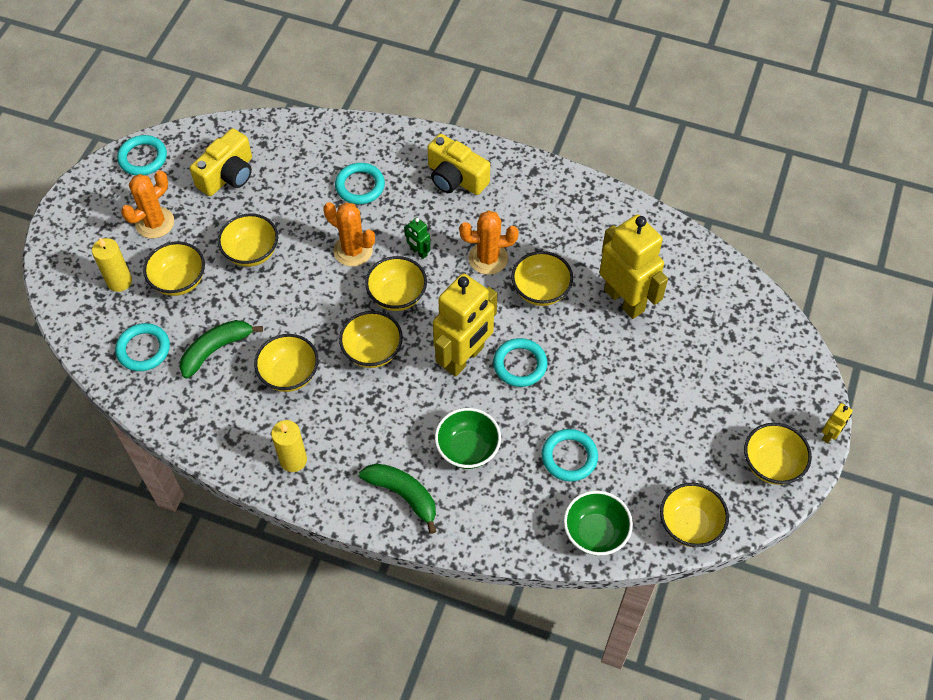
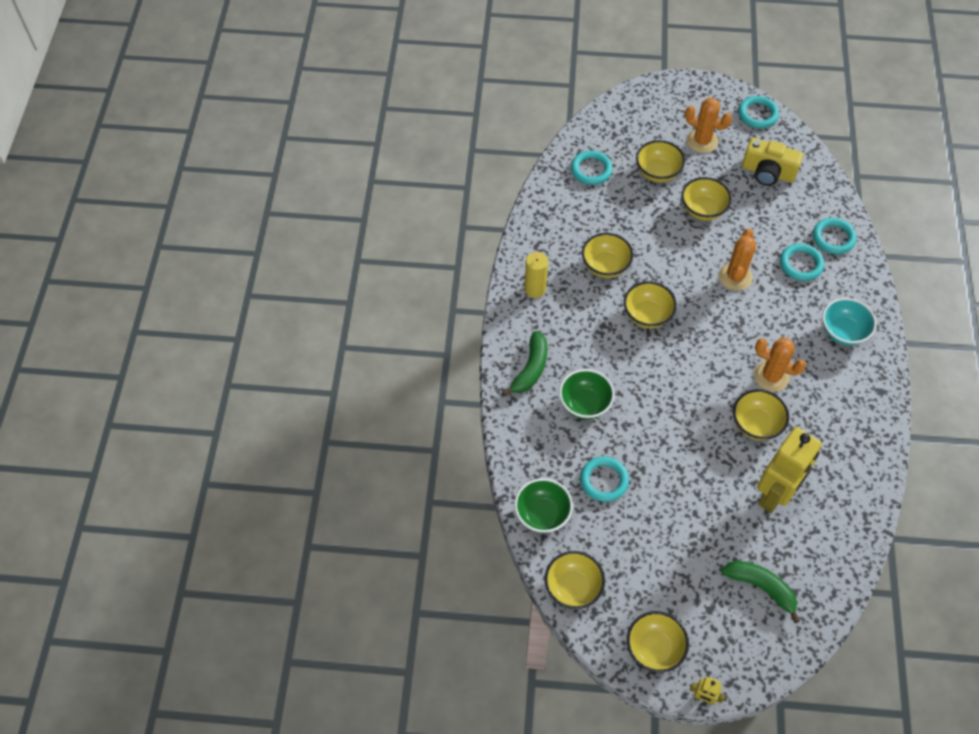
camera: 75 degrees right, 0 degrees up
yellow candle [92,238,132,292] -> none
green banana [180,320,263,379] -> green banana moved to [721,561,800,623]
yellow bowl [365,256,427,311] -> none
green robot [404,217,430,259] -> none
yellow camera [427,134,490,195] -> turquoise bowl [822,298,877,346]
yellow robot [433,273,498,377] -> none
orange cactus [459,210,519,275] -> orange cactus turned 45 degrees counterclockwise [754,338,806,392]
turquoise ring [493,338,547,387] -> turquoise ring moved to [813,218,857,254]

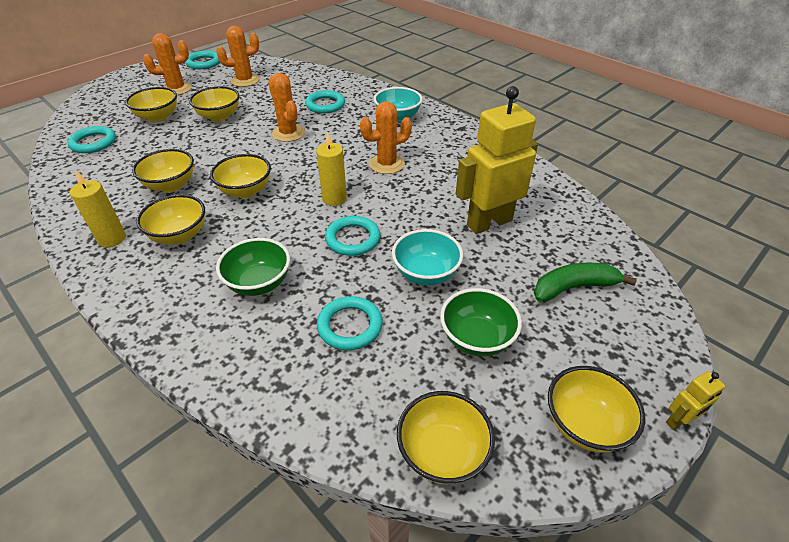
camera: 50 degrees left, 15 degrees down
green banana [502,331,547,396] -> none
green bowl [514,478,573,533] -> green bowl moved to [440,288,522,357]
yellow bowl [733,389,789,441] -> yellow bowl moved to [136,194,205,244]
yellow camera [742,138,803,186] -> orange cactus [216,26,259,87]
yellow robot [757,427,822,513] -> yellow robot turned 105 degrees counterclockwise [456,86,538,234]
turquoise ring [813,218,857,254] -> turquoise ring moved to [325,216,381,256]
none -> yellow candle [316,133,347,206]
none -> turquoise bowl [392,229,463,285]

